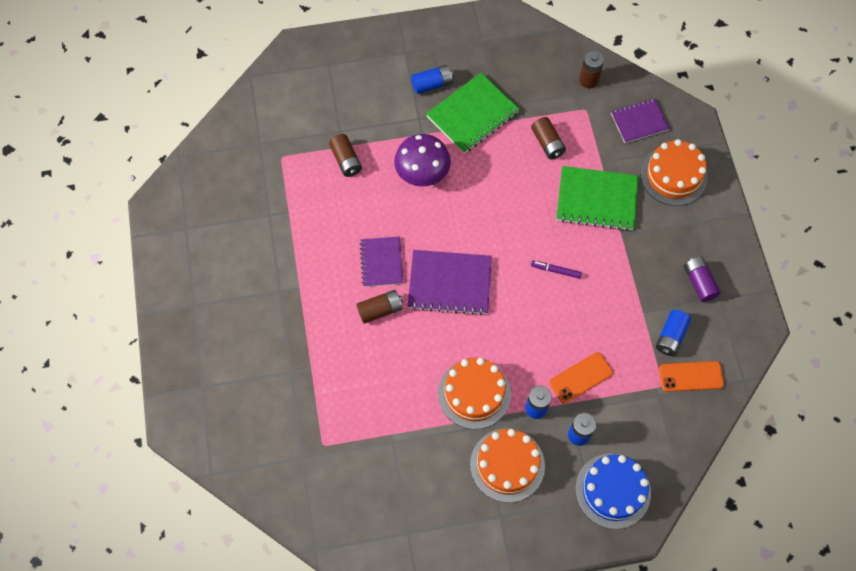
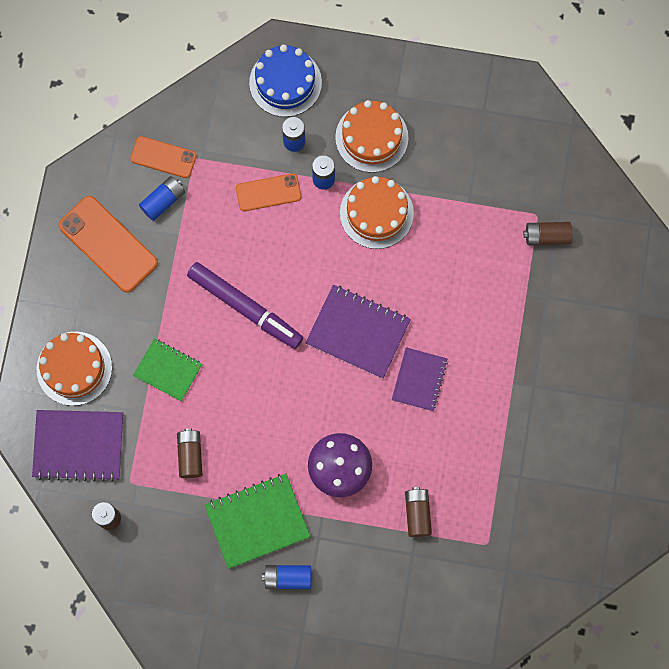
camera: 160 degrees left, 10 degrees up
brown battery [357,290,403,324] -> brown battery moved to [524,222,572,245]
purple marker [531,261,582,279] -> purple marker [187,262,303,349], size x2.43
green notebook [556,166,638,231] -> green notebook [133,338,202,402], size x0.65
purple notebook [611,99,670,143] -> purple notebook [32,410,123,482], size x1.55
purple battery [684,257,721,302] -> orange phone [58,196,158,293]

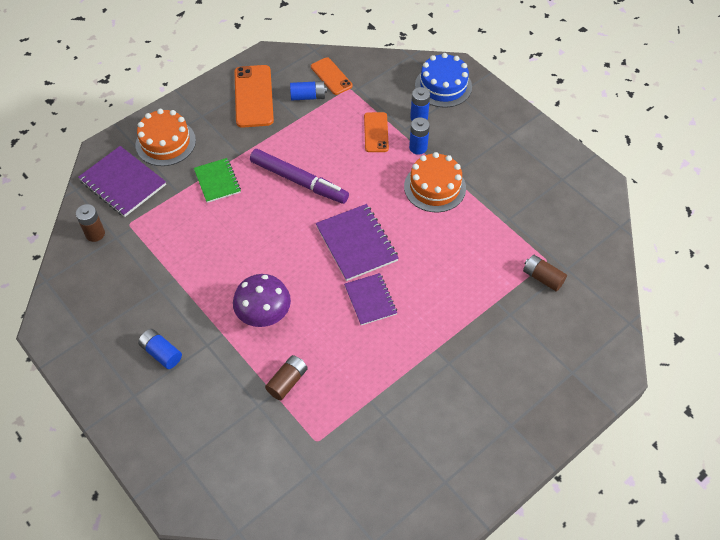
camera: 40 degrees right, 20 degrees down
brown battery [177,429,202,478] -> none
purple marker [187,262,303,349] -> purple marker turned 45 degrees counterclockwise [250,149,349,204]
green notebook [205,474,311,569] -> none
orange phone [236,174,301,211] -> orange phone turned 60 degrees clockwise [364,112,389,152]
orange cake [335,100,408,173] -> none
purple notebook [392,347,448,411] -> purple notebook turned 75 degrees counterclockwise [344,273,397,325]

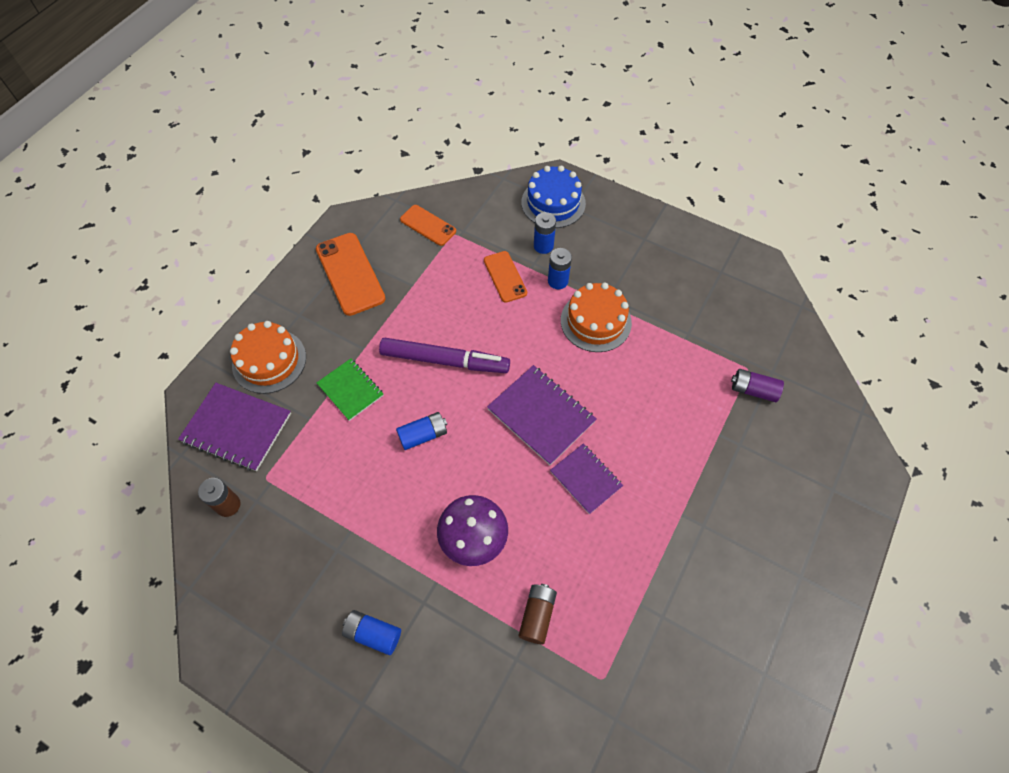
camera: 20 degrees left, 5 degrees up
blue battery [290,81,327,100] -> blue battery moved to [396,412,447,450]
brown battery [523,255,567,292] -> purple battery [731,369,784,402]

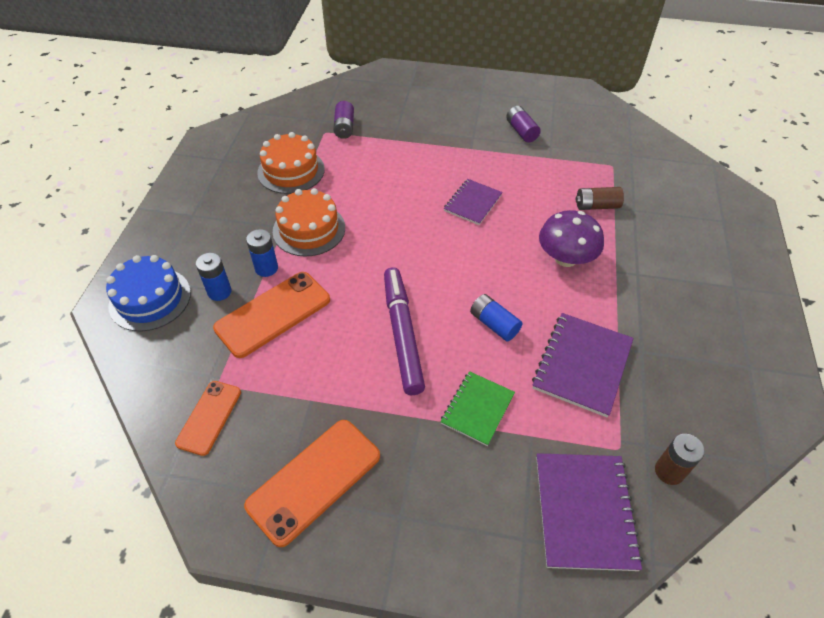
camera: 110 degrees left, 10 degrees down
orange cake [230,321,306,394] -> orange cake moved to [257,132,325,194]
blue battery [342,610,401,655] -> none
orange phone [484,251,527,303] -> orange phone [213,272,330,358], size x1.62
purple notebook [487,365,596,465] -> purple notebook moved to [532,313,634,417]
none -> purple battery [506,106,541,143]

